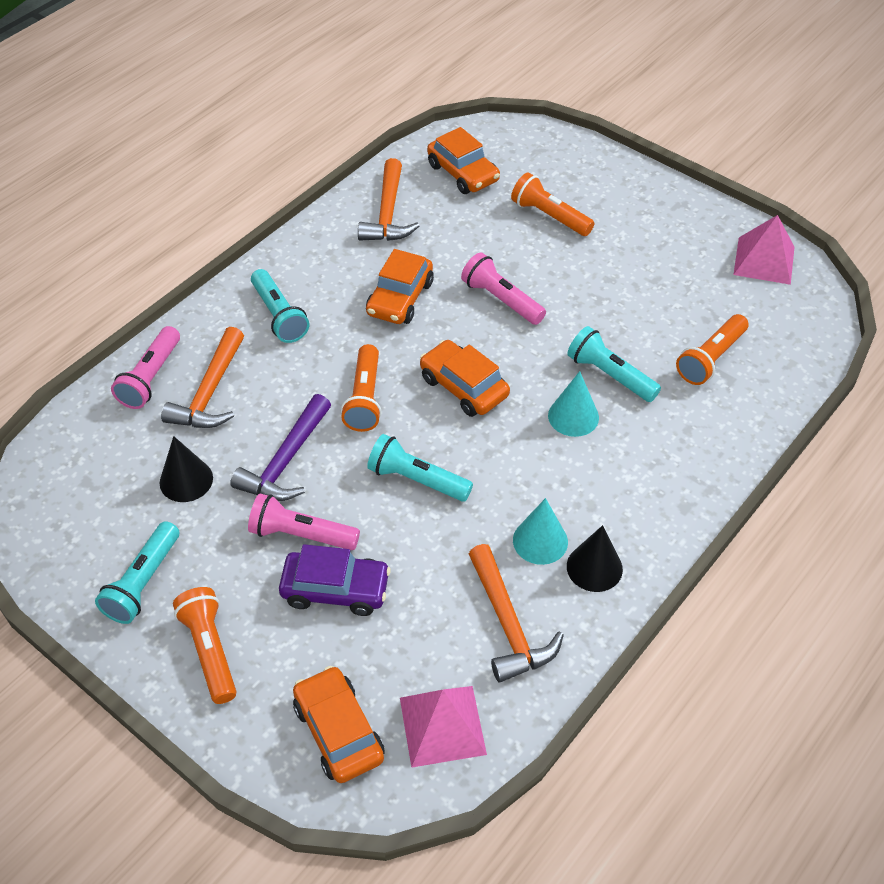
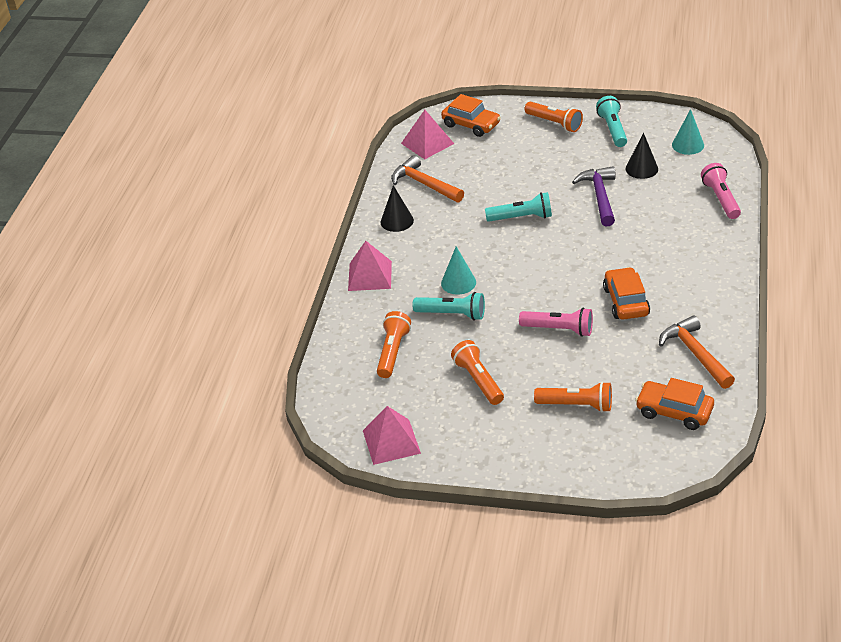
camera: 155 degrees right, 10 degrees down
orange hammer [161,327,244,428] -> none
pink flashlight [248,494,360,550] -> none
turquoise flashlight [251,269,309,343] -> none
purple car [279,544,391,616] -> none
orange flashlight [341,344,382,432] -> orange flashlight moved to [451,340,504,405]
orange car [420,340,510,417] -> none
turquoise cone [513,498,568,565] -> turquoise cone moved to [672,109,704,155]
none -> pink pyramid [348,241,392,291]

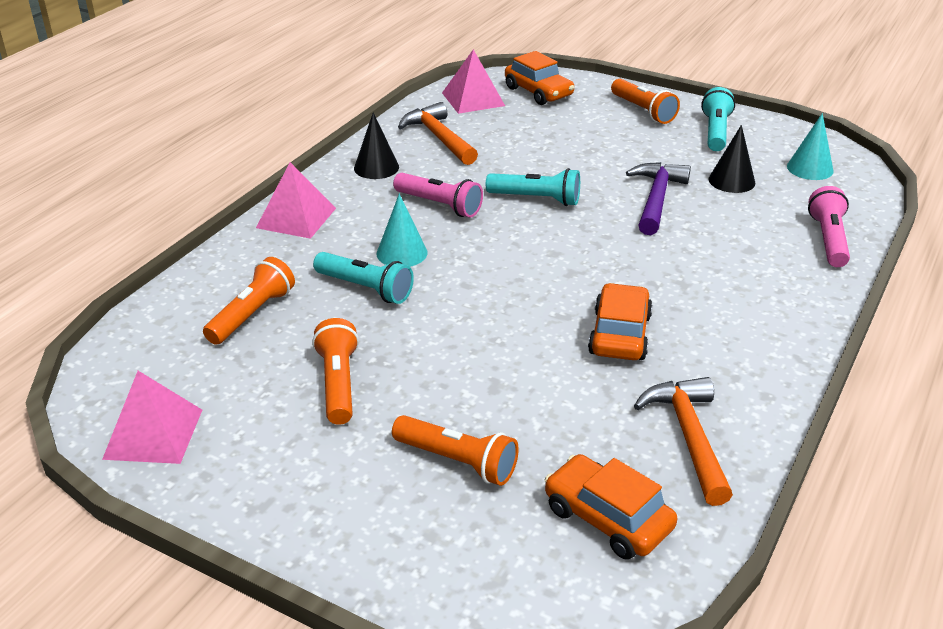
camera: 15 degrees right, 5 degrees down
pink flashlight [519,308,593,337] -> pink flashlight moved to [393,173,483,218]

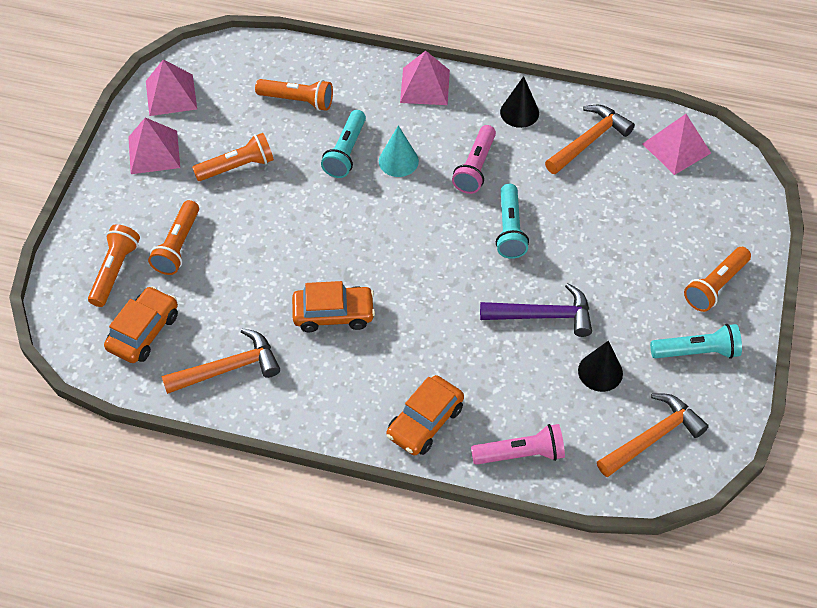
camera: 75 degrees right, 20 degrees up
orange car [505,51,574,105] -> orange car moved to [386,375,464,455]
turquoise cone [787,113,834,180] -> orange hammer [597,393,709,477]
none -> orange flashlight [88,224,140,307]
none -> pink pyramid [128,118,180,174]

